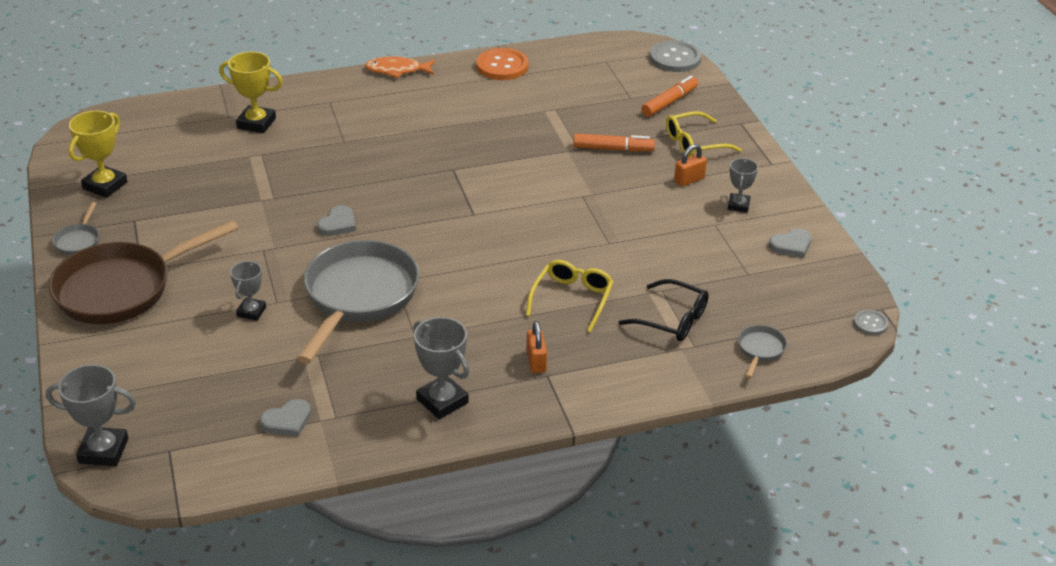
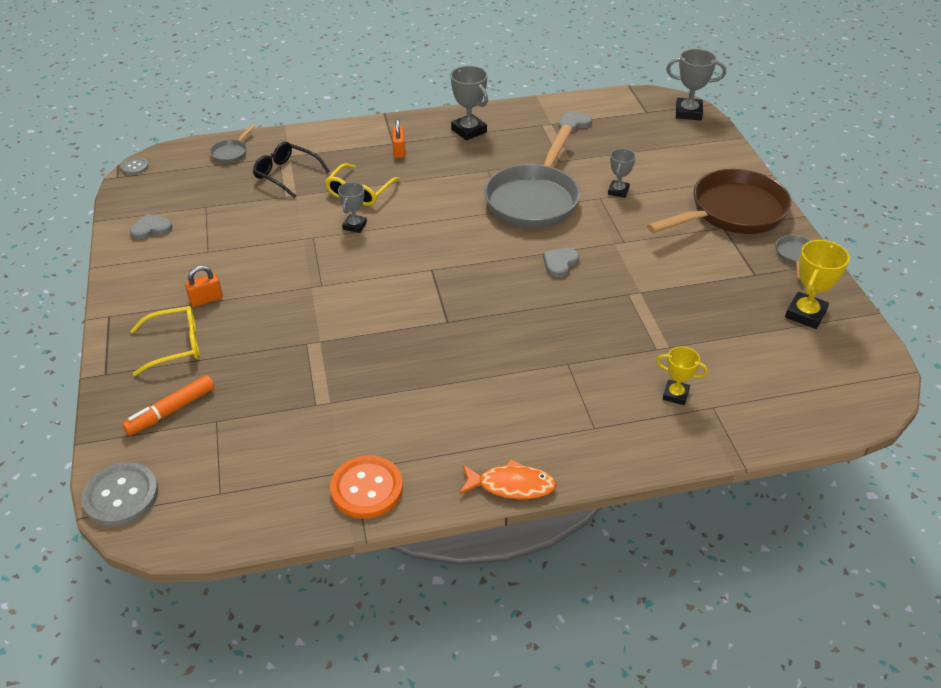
camera: 175 degrees left, 5 degrees up
yellow trophy [219,52,283,133] -> yellow trophy [656,346,708,405], size x0.64
orange marker [573,133,655,152] -> none
grey trophy [728,158,758,213] -> grey trophy moved to [338,182,367,233]

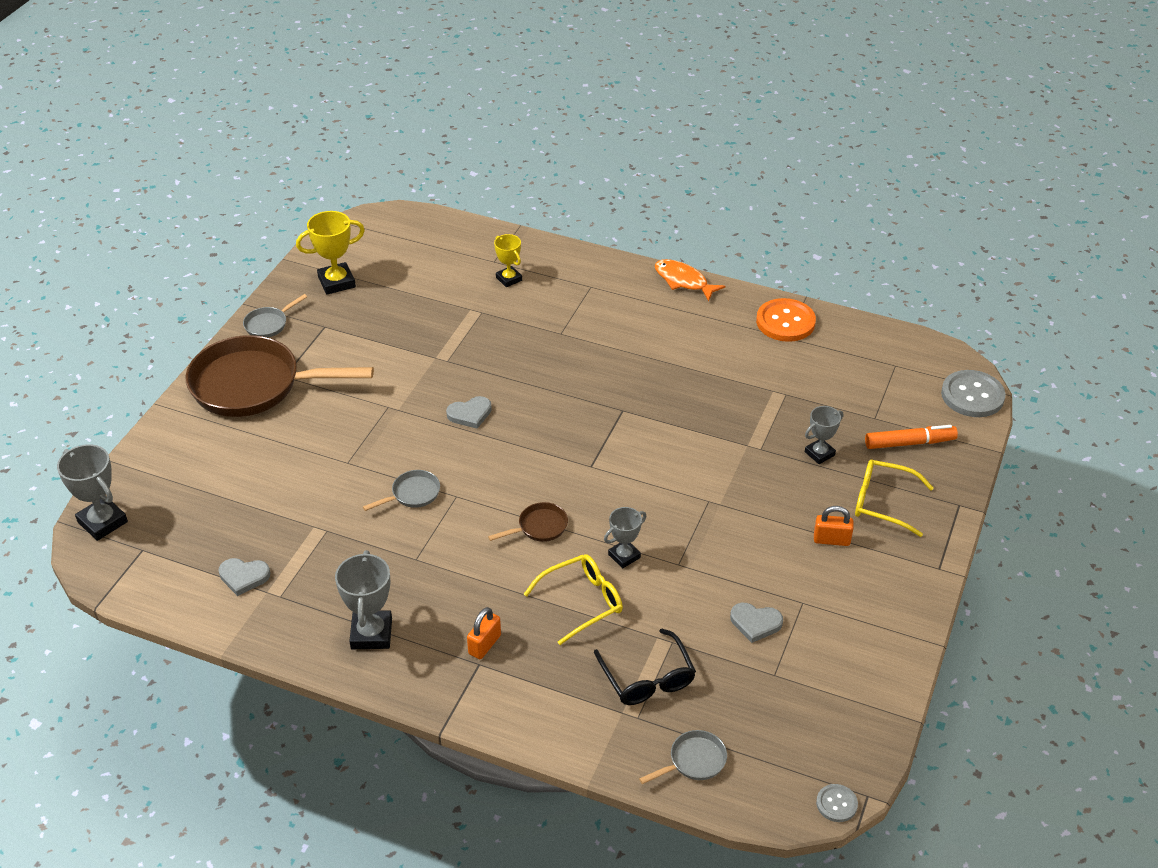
camera: 145 degrees left, 0 degrees up
grey heart [130,214,173,240] -> grey heart moved to [730,603,783,643]
grey pan [484,125,580,229] -> grey pan [363,470,440,511], size x0.41
grey trophy [608,148,636,198] -> grey trophy moved to [805,406,843,464]
none -> brown pan [488,502,568,542]

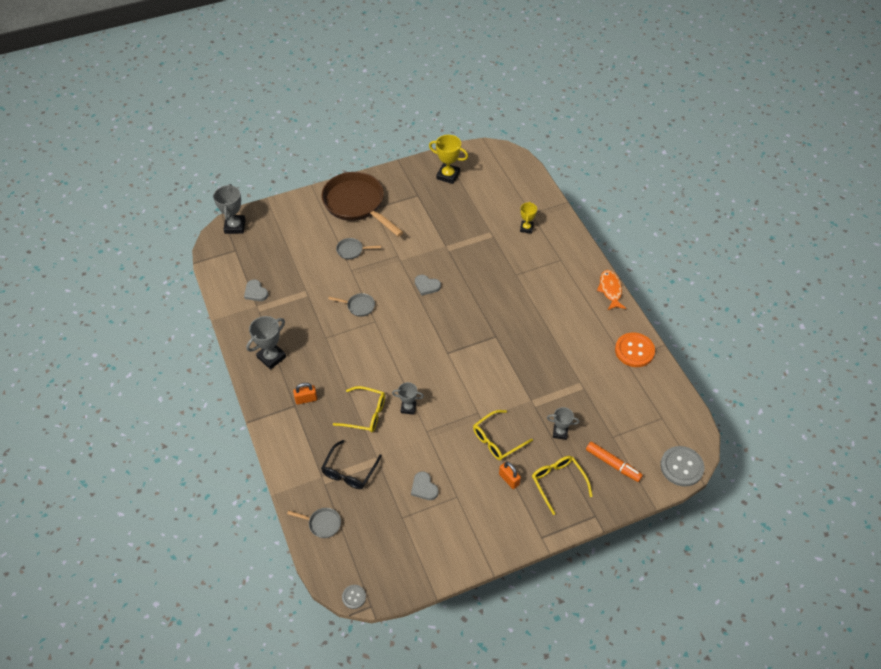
camera: 45 degrees right, 10 degrees up
grey pan [243,294,307,337] -> grey pan moved to [336,238,381,259]
brown pan [488,502,568,542] -> none
none -> yellow glasses [473,410,533,460]

